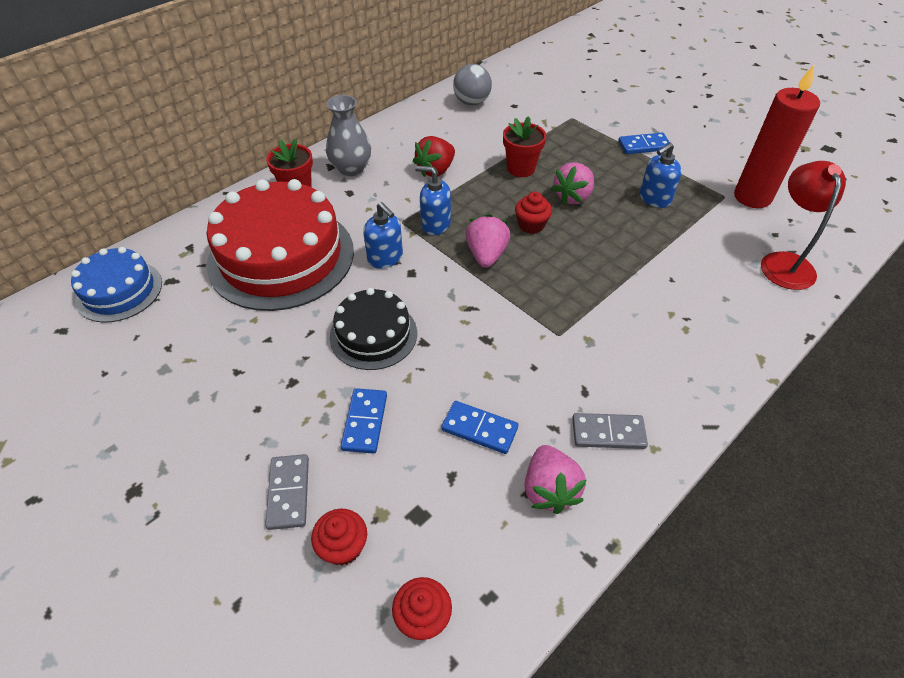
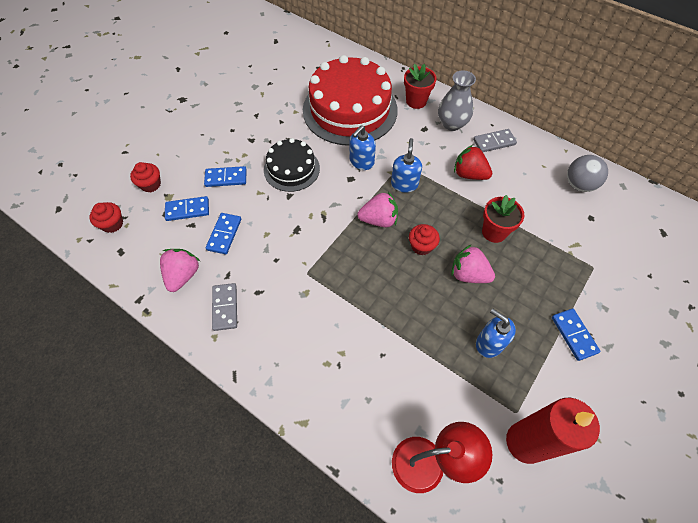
camera: 80 degrees right, 10 degrees up
blue cake [71,247,162,323] -> none
grey domino [265,454,309,530] -> grey domino moved to [473,129,517,152]
pink strawberry [525,445,586,514] -> pink strawberry turned 120 degrees clockwise [160,249,200,292]
none -> blue domino [165,196,209,221]

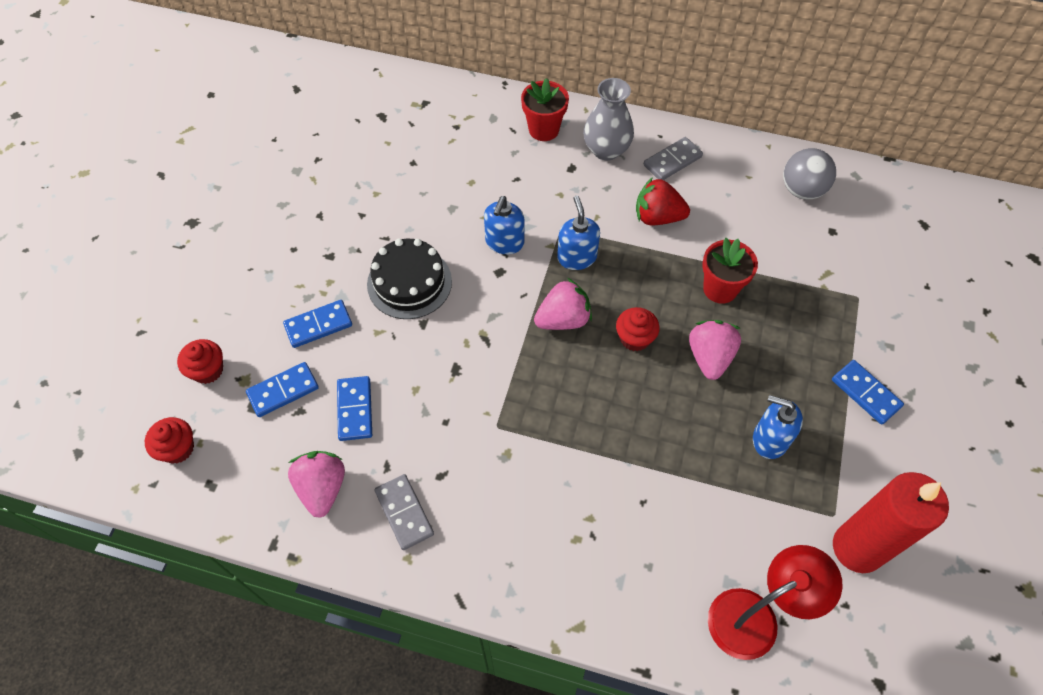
camera: 20 degrees left, 0 degrees up
red cake [303,55,398,146] -> none
pink strawberry [451,244,495,283] -> pink strawberry turned 90 degrees clockwise [689,320,741,380]

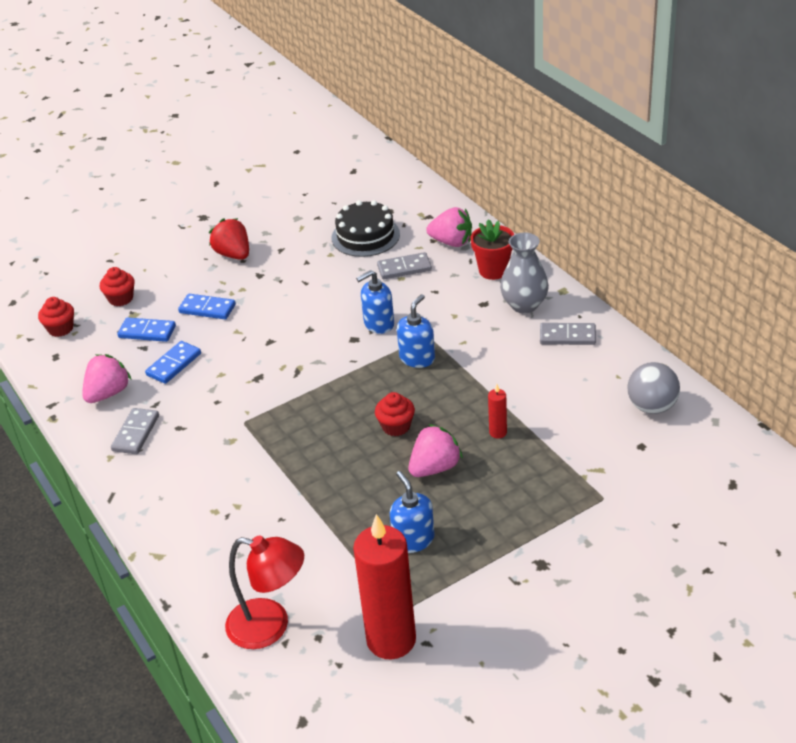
camera: 45 degrees right, 20 degrees down
black cake [367,239,452,319] -> black cake moved to [332,200,400,257]
pink strawberry [534,278,592,330] -> pink strawberry moved to [426,207,472,247]
red strawberry [636,177,690,225] -> red strawberry moved to [209,218,249,260]
red flower pot [702,238,758,304] -> red candle [488,384,507,438]
blue domino [832,360,904,424] -> none
none -> grey domino [377,252,432,279]

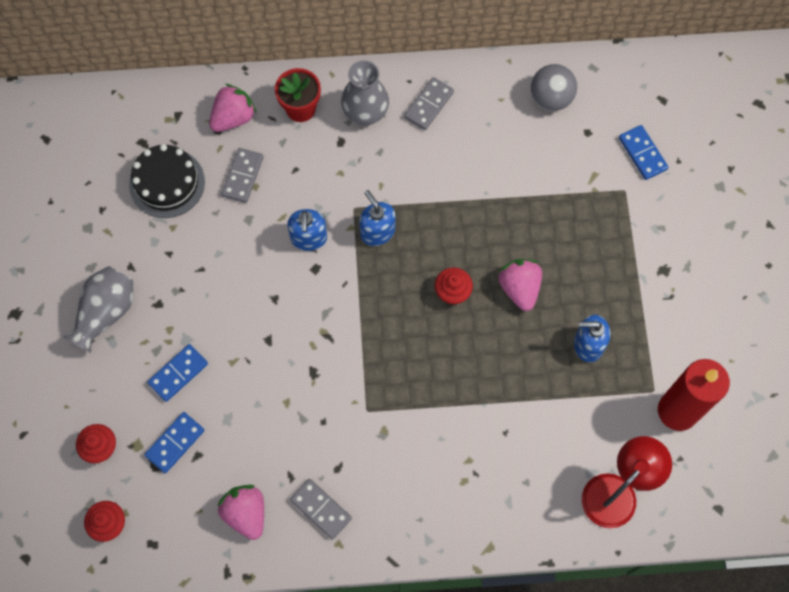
camera: 65 degrees left, 30 degrees up
blue domino [145,341,201,384] -> blue domino moved to [619,125,669,180]
red strawberry [209,218,249,260] -> grey vase [63,266,133,353]
red candle [488,384,507,438] -> none

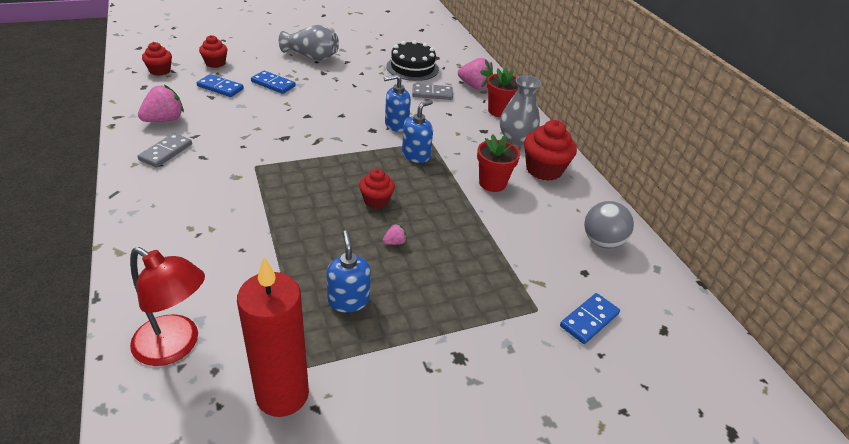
camera: 70 degrees right, 30 degrees down
grey domino [404,77,454,130] -> red cupcake [524,120,577,181]
pink strawberry [498,259,542,311] -> pink strawberry [383,224,407,245], size x0.47
none -> red flower pot [477,134,520,192]

